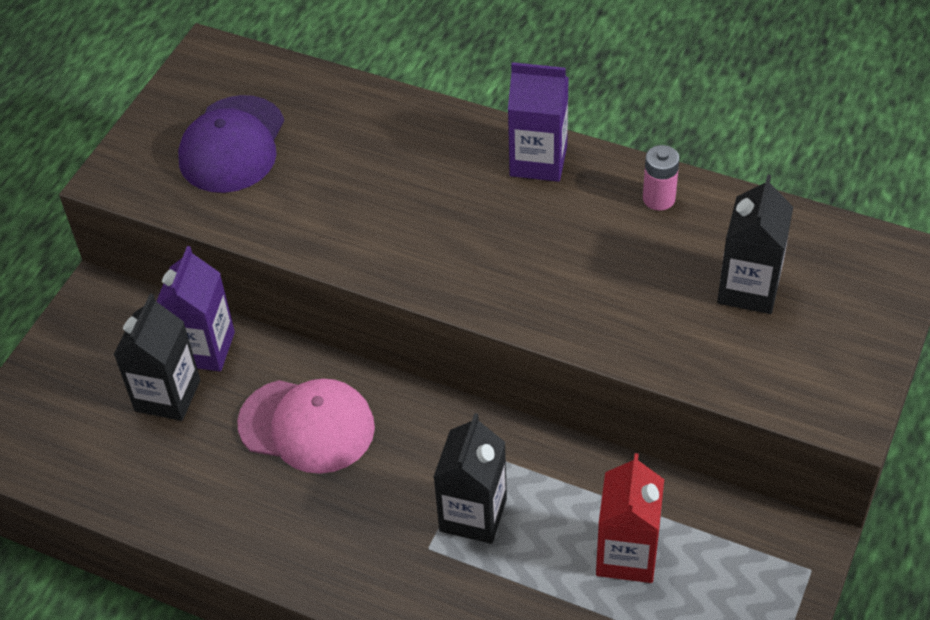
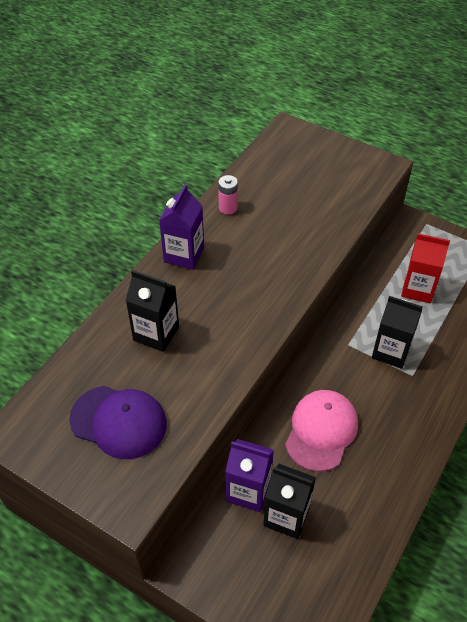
camera: 85 degrees left, 0 degrees up
black carton [717,174,793,314] -> black carton moved to [125,270,179,352]

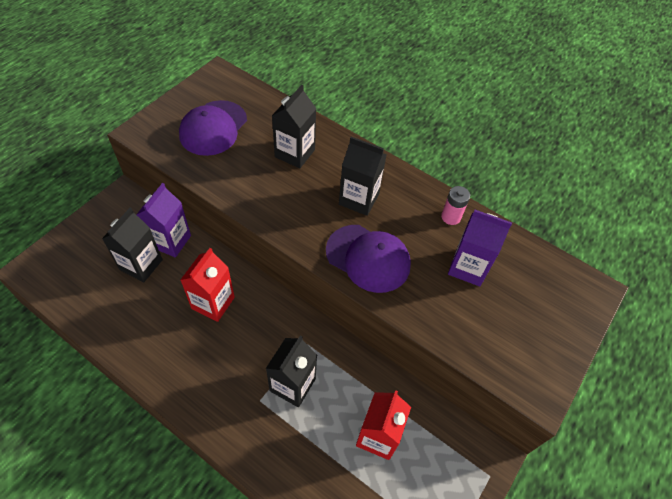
camera: 90 degrees right, 5 degrees up
purple carton [159,184,204,270] -> purple carton moved to [448,210,512,287]
pink cap [285,390,358,471] -> red carton [181,248,235,322]
none -> purple cap [326,225,411,293]
none -> black carton [339,137,387,216]

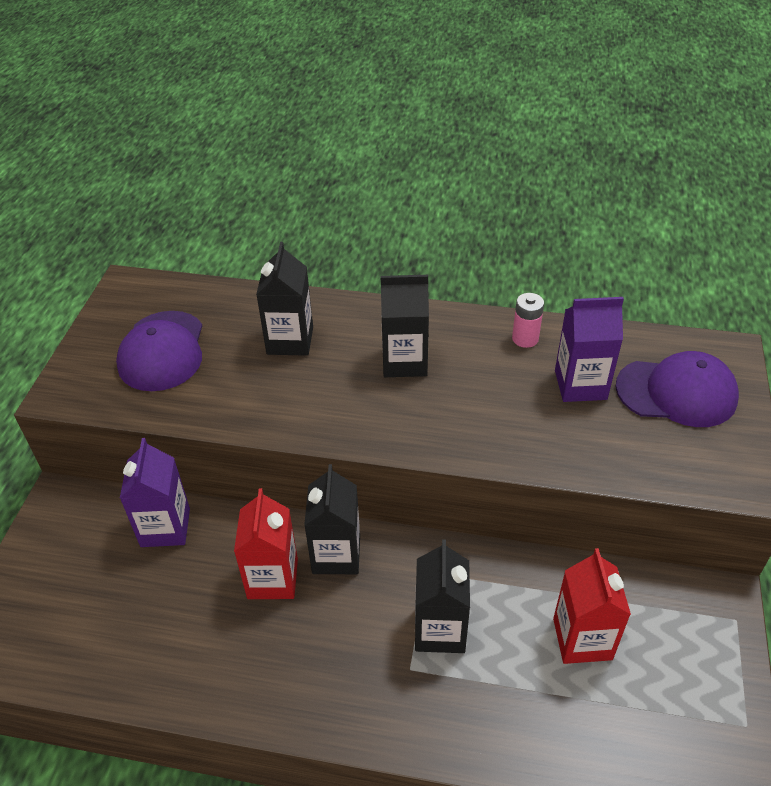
camera: 20 degrees left, 10 degrees down
black carton [102,208,163,282] -> black carton moved to [304,464,360,574]
purple cap [326,225,411,293] -> purple cap moved to [616,351,739,427]

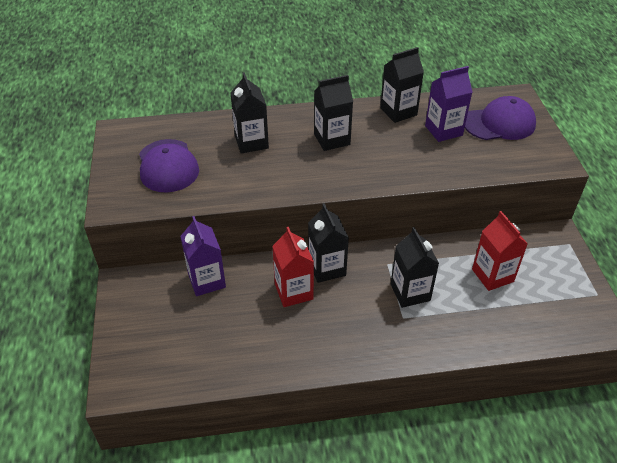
camera: 20 degrees left, 0 degrees up
pink battery [512,293,544,348] -> black carton [380,47,424,123]

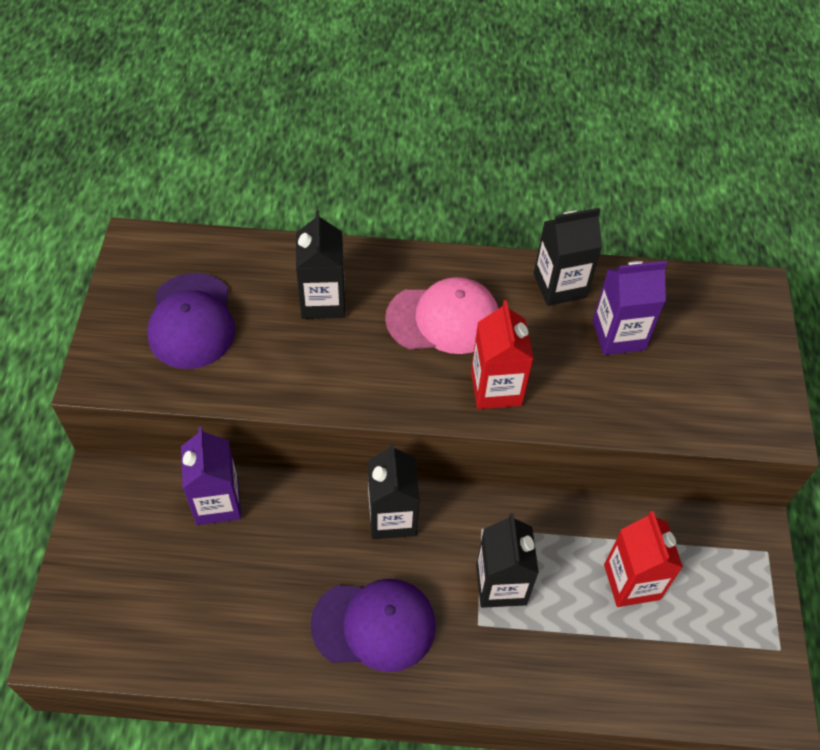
camera: 10 degrees right, 10 degrees up
red carton [272,226,314,307] -> red carton moved to [471,300,534,409]
black carton [314,75,353,151] -> pink cap [385,277,498,354]
purple cap [465,96,536,140] -> purple cap moved to [311,579,436,672]

